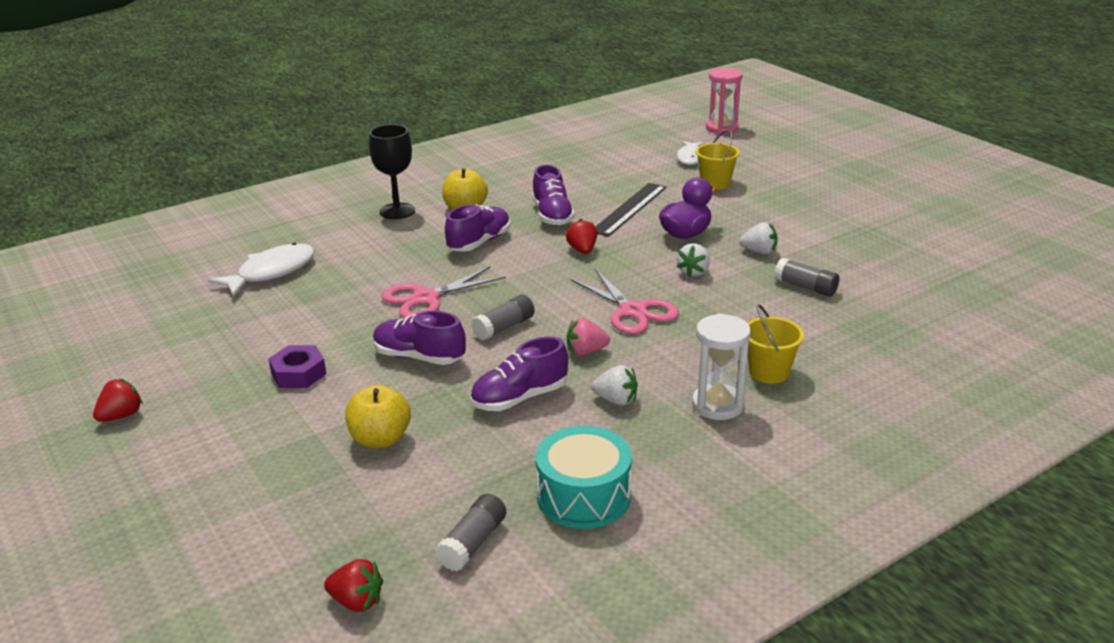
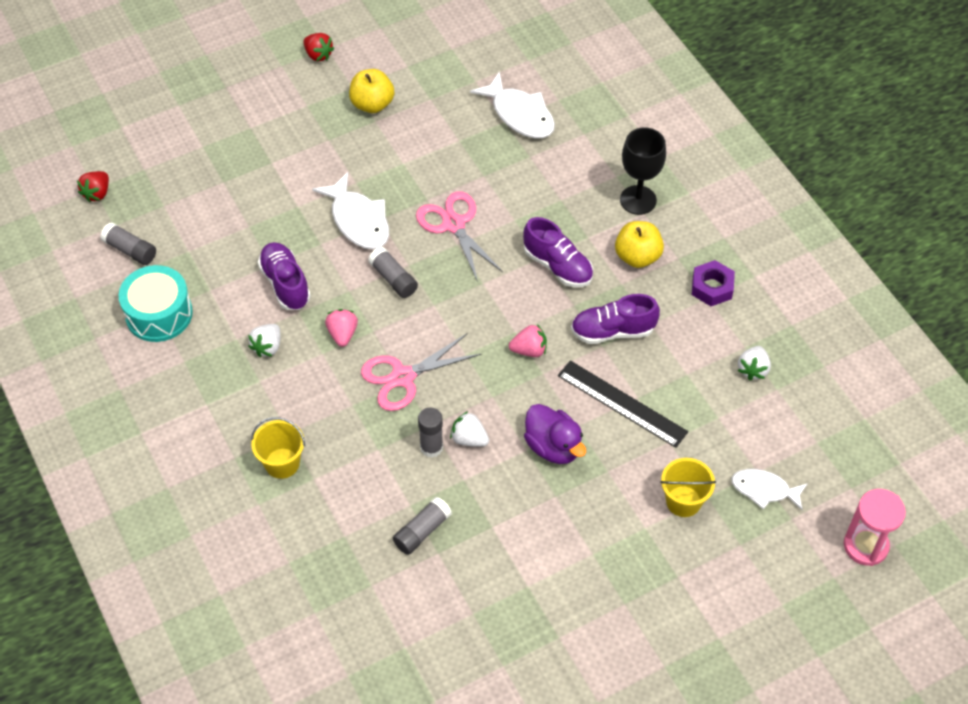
camera: 95 degrees right, 25 degrees up
purple nut [268,345,326,388] -> purple nut moved to [692,260,735,306]
yellow apple [345,385,411,448] -> yellow apple moved to [349,69,394,113]
purple shoe [373,311,466,365] -> white fish [312,172,389,249]
red strawberry [566,219,597,254] -> pink strawberry [509,324,547,357]
white hourglass [692,313,751,420] -> none
white strawberry [739,222,778,254] -> white strawberry moved to [738,346,771,381]
none -> grey glue stick [418,408,443,458]

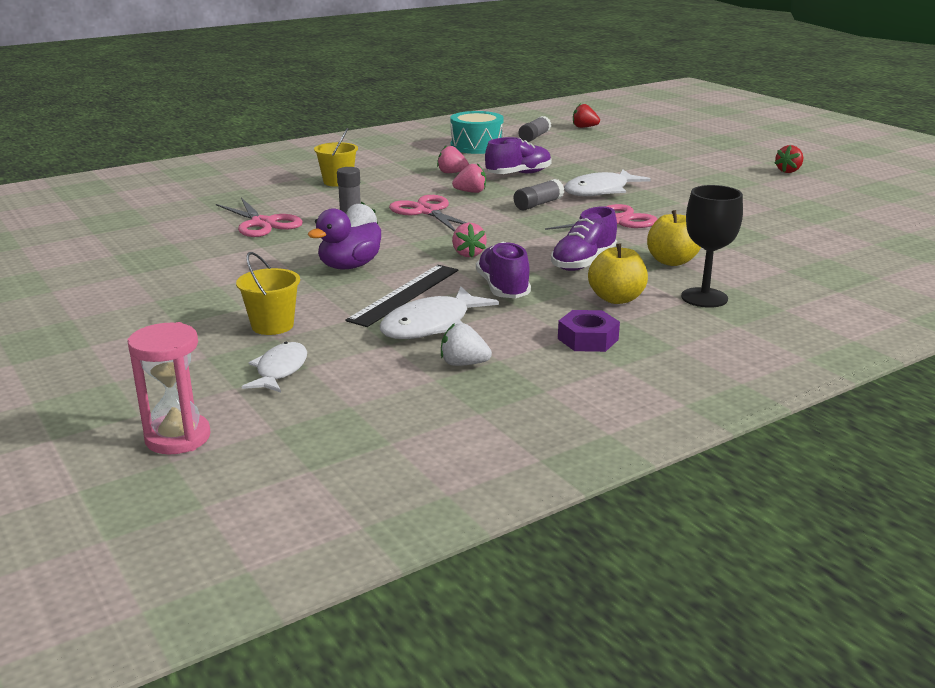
camera: 85 degrees right, 30 degrees down
white strawberry [248,324,281,357] -> pink strawberry [437,145,469,173]
yellow apple [349,69,394,113] -> yellow apple moved to [647,210,701,266]
grey glue stick [393,497,452,555] -> pink scissors [216,198,303,237]
white fish [470,72,555,138] -> white fish moved to [380,287,499,339]

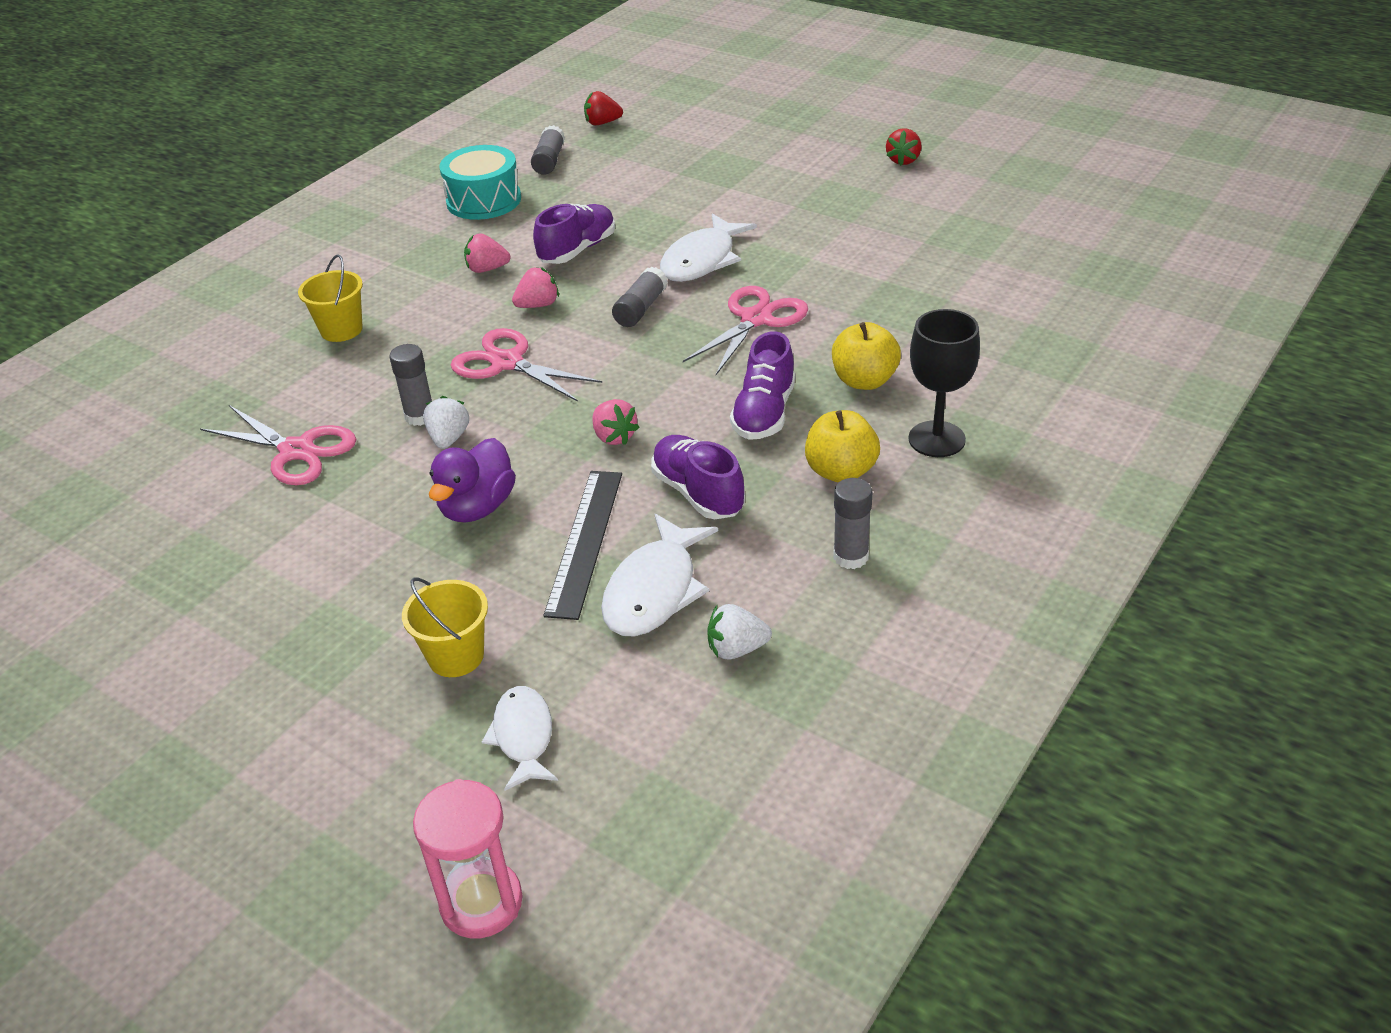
camera: 20 degrees left, 15 degrees up
purple nut [558,310,620,352] -> grey glue stick [833,478,872,569]

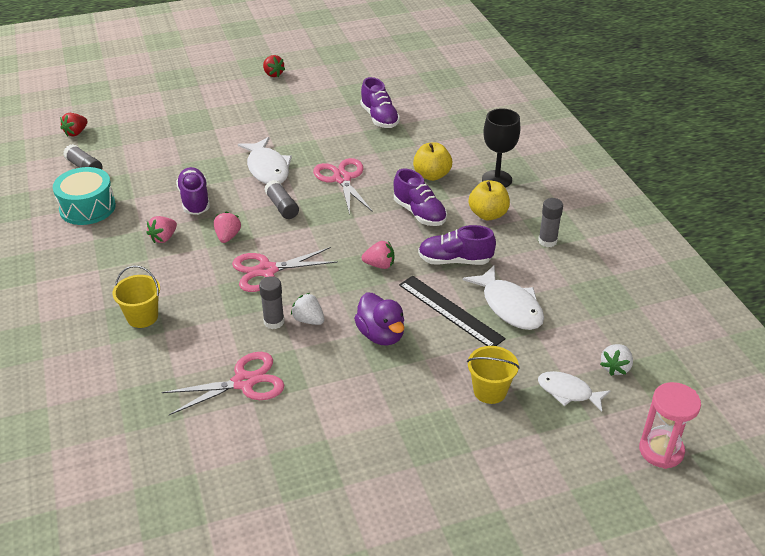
camera: 55 degrees left, 0 degrees up
white strawberry [707,604,772,659] -> white strawberry moved to [600,344,633,376]
none -> purple shoe [360,77,400,128]

